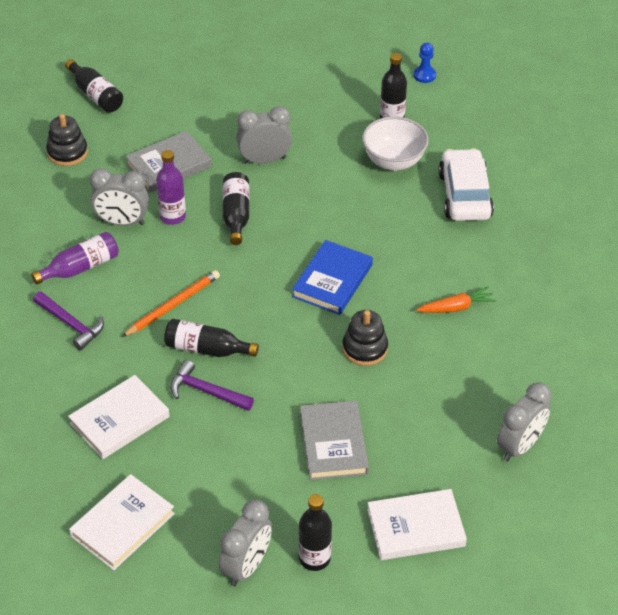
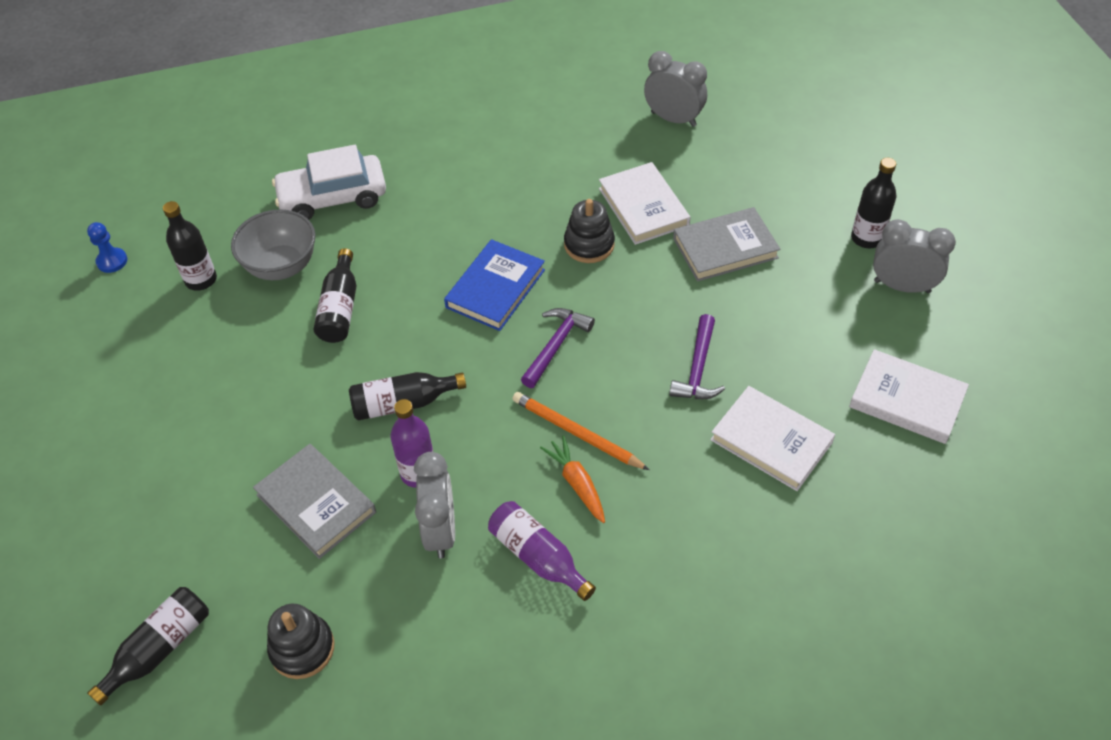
camera: 100 degrees left, 5 degrees up
purple hammer [33,292,104,351] -> purple hammer moved to [521,308,595,388]
black bottle [164,319,259,357] -> black bottle moved to [314,248,356,343]
grey clock [236,106,292,164] -> none
blue book [292,240,373,315] -> blue book turned 75 degrees counterclockwise [444,239,545,331]
white bowl [362,116,429,171] -> grey bowl [231,209,315,280]
white book [367,489,467,560] -> white book moved to [599,162,690,245]
orange carrot [417,286,496,313] -> orange carrot moved to [540,436,605,523]

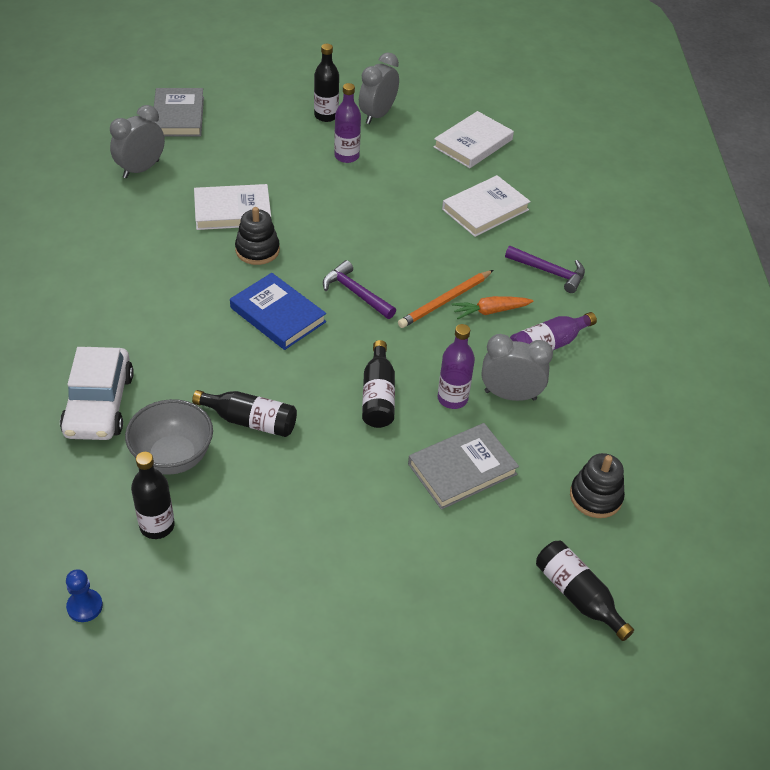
camera: 80 degrees left, 5 degrees down
purple hammer [669,314,725,399] -> purple hammer moved to [505,246,585,293]
grey book [673,207,781,282] -> grey book moved to [153,88,204,137]
none -> purple bottle [334,83,361,163]

